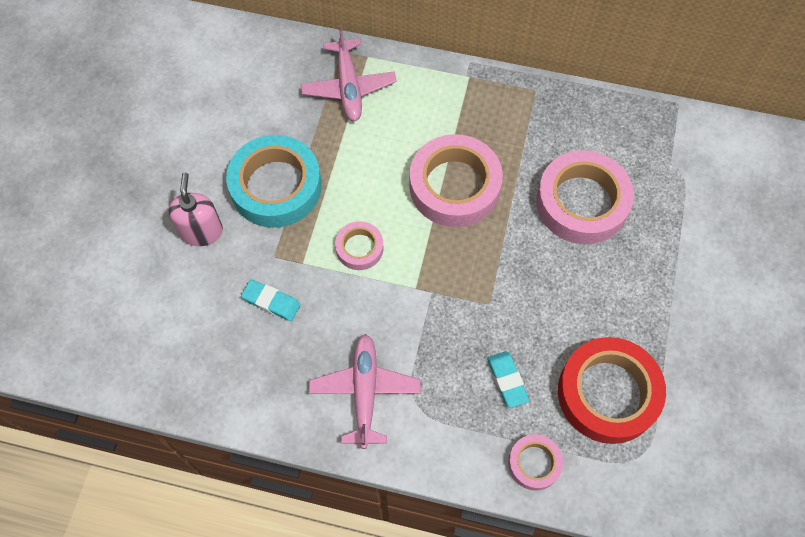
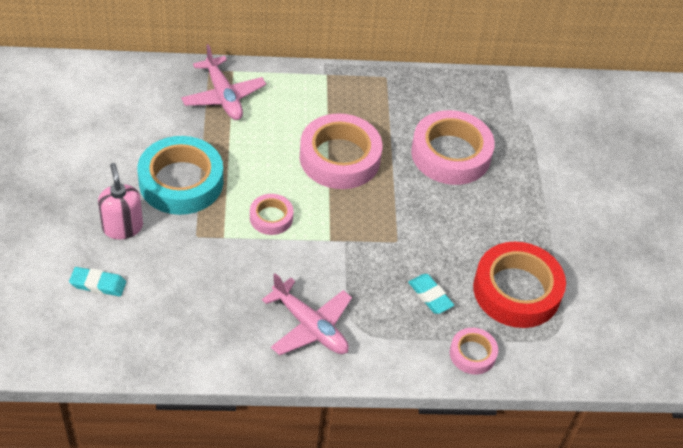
camera: 20 degrees left, 15 degrees down
turquoise eraser [241,279,301,321] -> turquoise eraser moved to [69,267,126,297]
pink plane [309,334,421,449] -> pink plane turned 150 degrees clockwise [262,273,352,356]

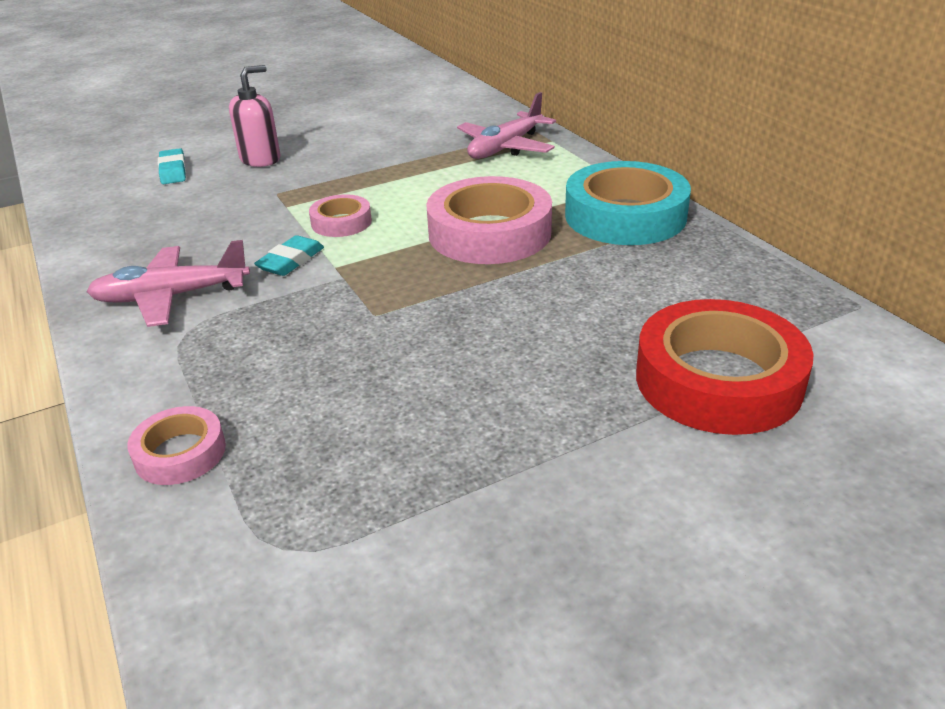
camera: 70 degrees right, 15 degrees down
turquoise tape [137,136,223,215] -> turquoise tape moved to [565,161,691,245]
pink plane [262,273,352,356] -> pink plane turned 60 degrees clockwise [86,240,250,327]
turquoise eraser [408,274,454,314] -> turquoise eraser moved to [254,235,324,276]
pink tape [411,110,495,185] -> none
red tape [473,242,566,328] -> red tape moved to [636,299,814,435]

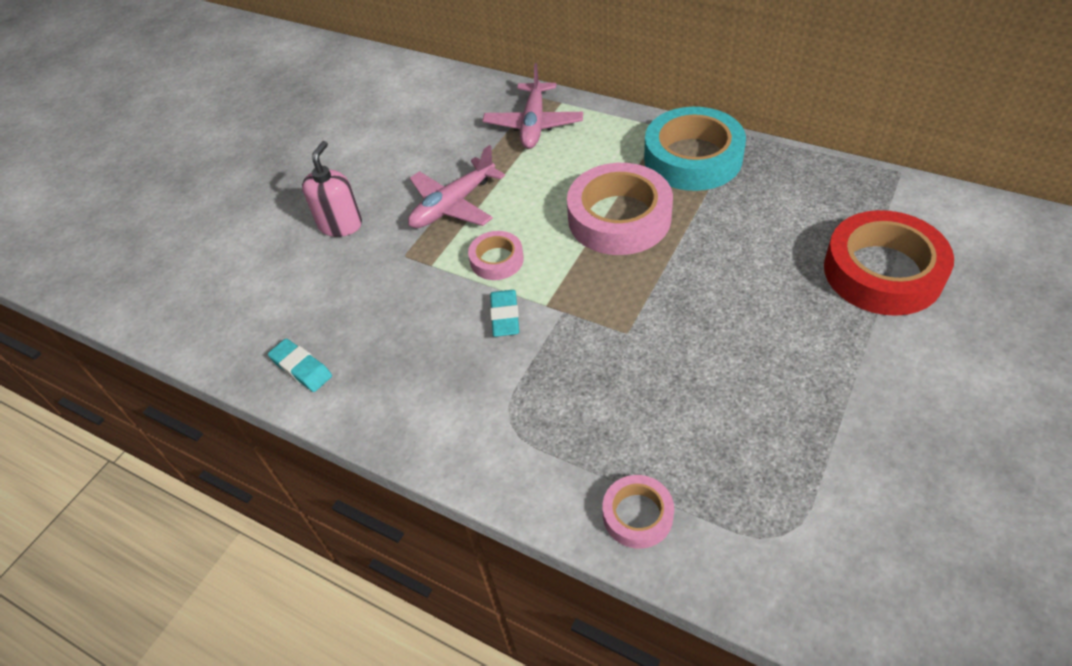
camera: 30 degrees left, 15 degrees up
pink plane [86,240,250,327] -> pink plane moved to [408,145,505,228]
turquoise eraser [158,148,186,184] -> turquoise eraser moved to [268,338,332,392]

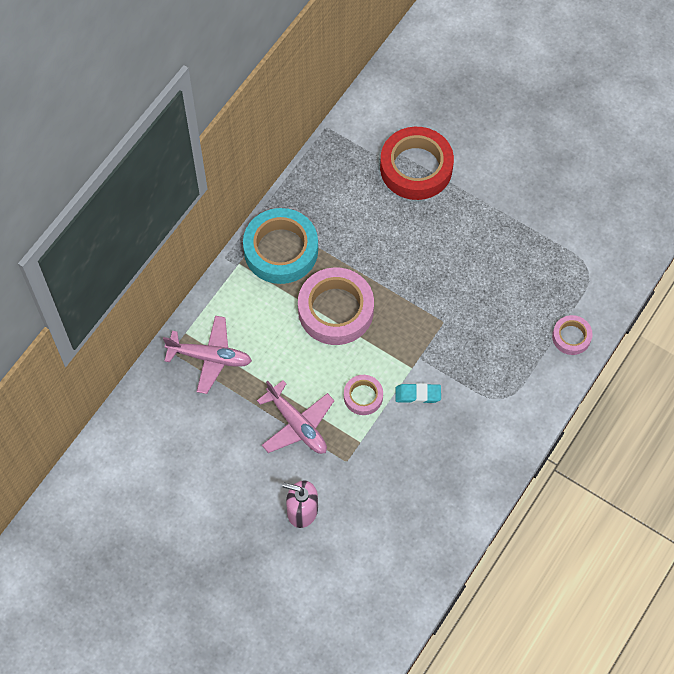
camera: 90 degrees left, 15 degrees up
turquoise eraser [268,338,332,392] -> none

